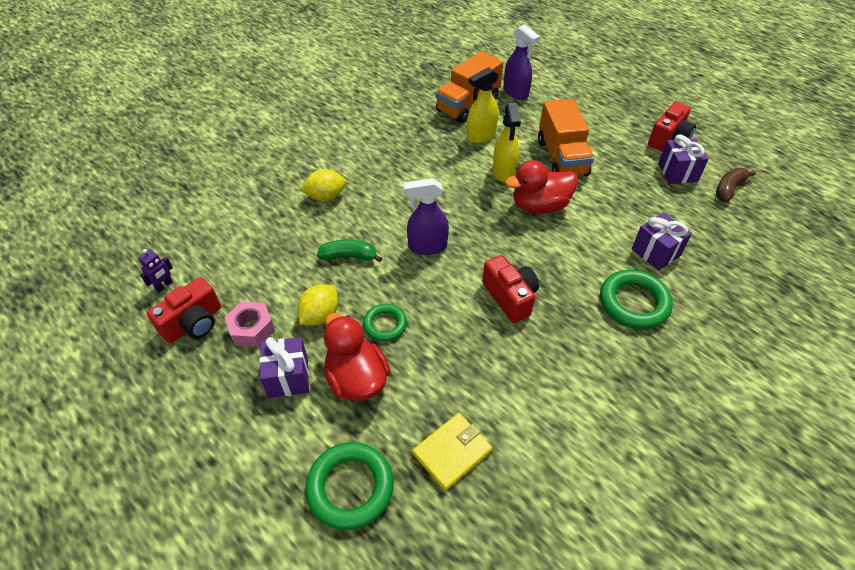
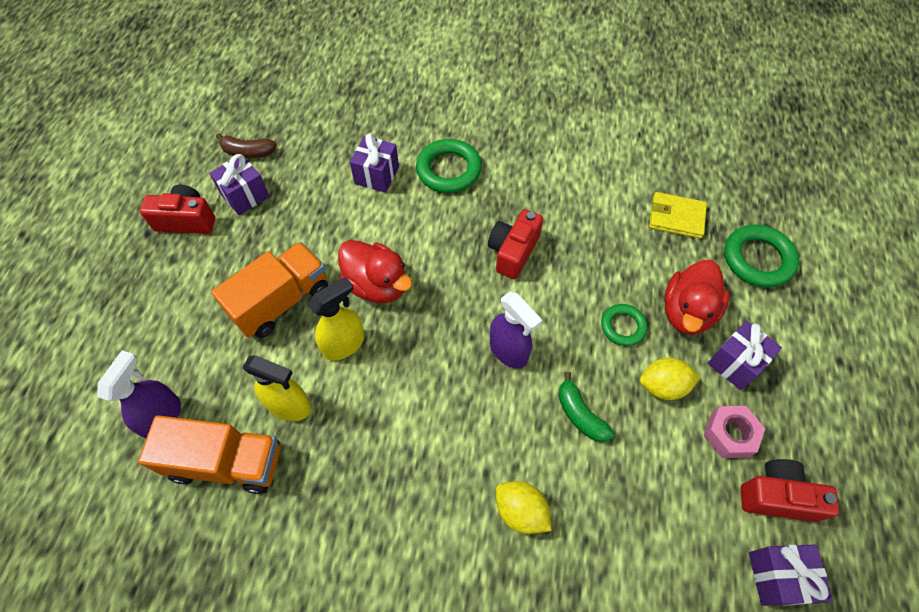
camera: 125 degrees left, 10 degrees up
purple robot [138,249,173,292] -> purple gift [749,545,833,606]

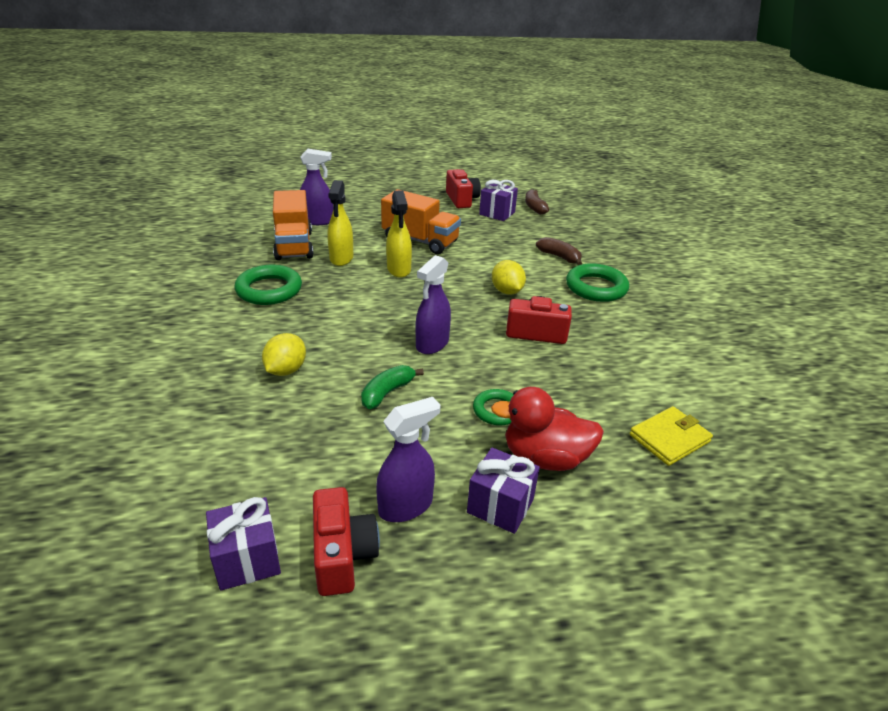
camera: 70 degrees right, 25 degrees down
yellow spray bottle [308,276,364,361] -> yellow spray bottle turned 45 degrees clockwise [386,190,412,278]
red duck [338,240,413,303] -> none
purple gift [350,133,399,193] -> brown banana [536,237,582,265]
yellow lemon [640,358,700,400] -> yellow lemon moved to [492,260,526,295]
yellow wallet [649,192,707,238] -> yellow wallet turned 60 degrees clockwise [629,406,713,466]
pink nut [703,406,765,458] -> purple spray bottle [376,397,440,522]
green ring [724,225,799,288] -> green ring moved to [235,265,302,305]

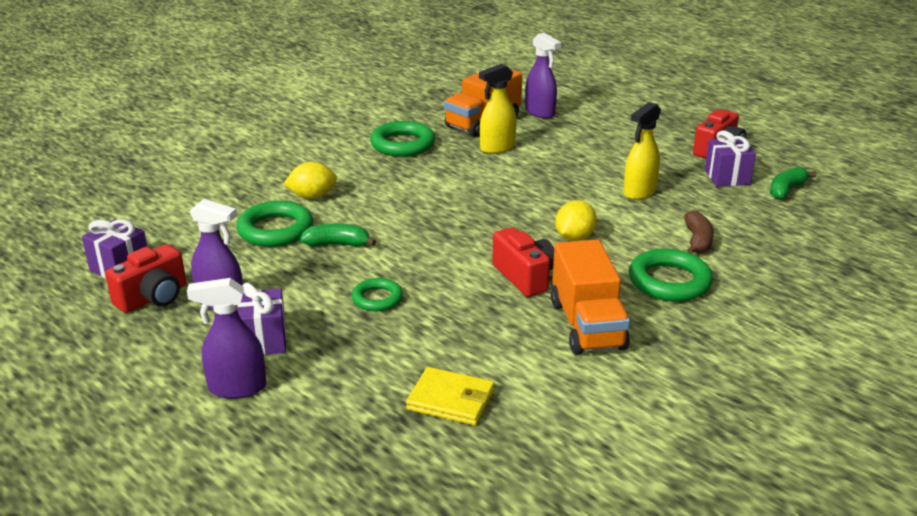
camera: 55 degrees right, 5 degrees down
orange truck [381,189,461,254] -> orange truck moved to [551,239,630,355]
yellow spray bottle [386,190,412,278] -> yellow spray bottle moved to [624,102,661,200]
purple spray bottle [416,255,451,354] -> purple spray bottle moved to [187,278,266,399]
red duck [491,387,604,471] -> none
brown banana [525,189,549,215] -> green banana [770,167,817,200]
none -> green ring [236,201,313,247]

